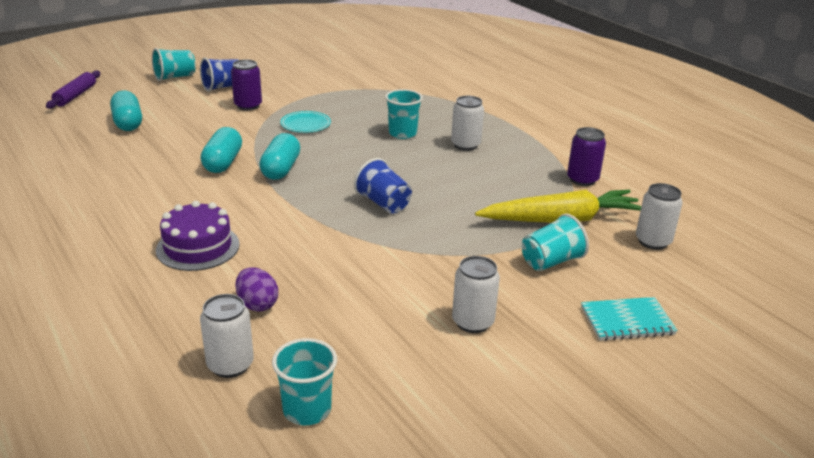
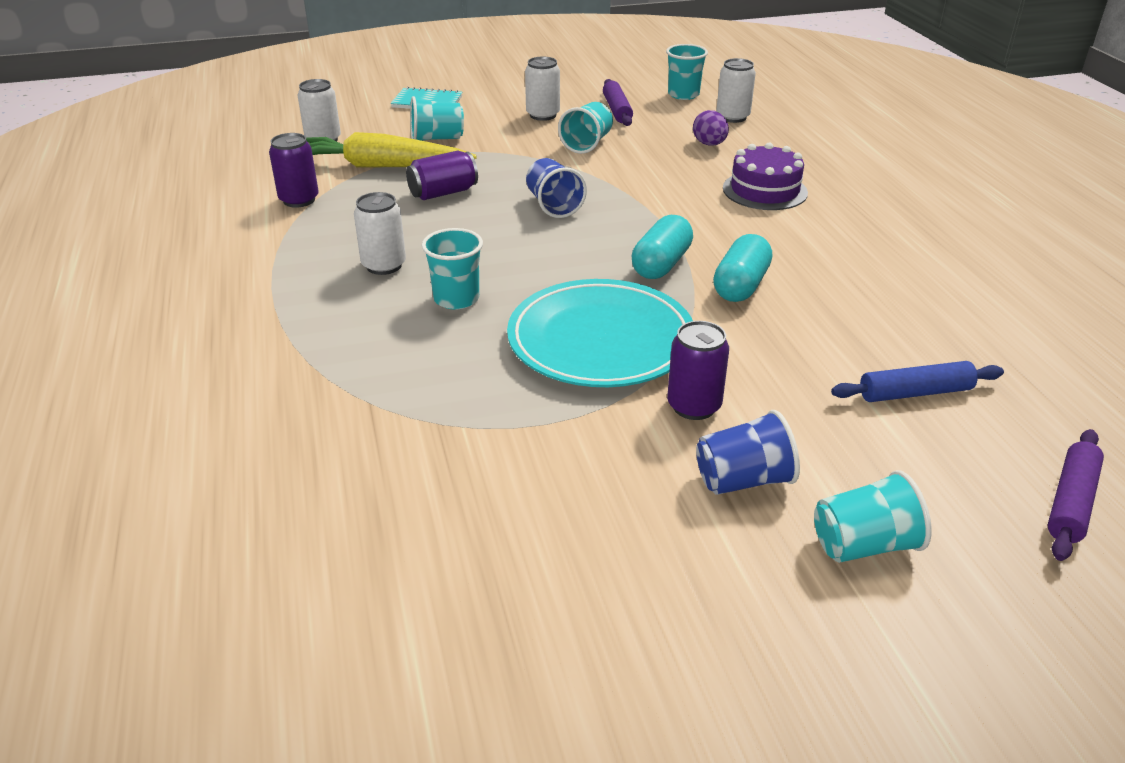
camera: 160 degrees left, 5 degrees up
turquoise capsule [110,90,142,131] -> blue rolling pin [831,361,1004,402]
turquoise plate [280,111,331,133] -> turquoise plate [507,279,693,387], size x2.15
none -> purple can [406,151,478,200]
none -> turquoise cup [558,102,613,154]
none -> purple rolling pin [603,79,633,126]

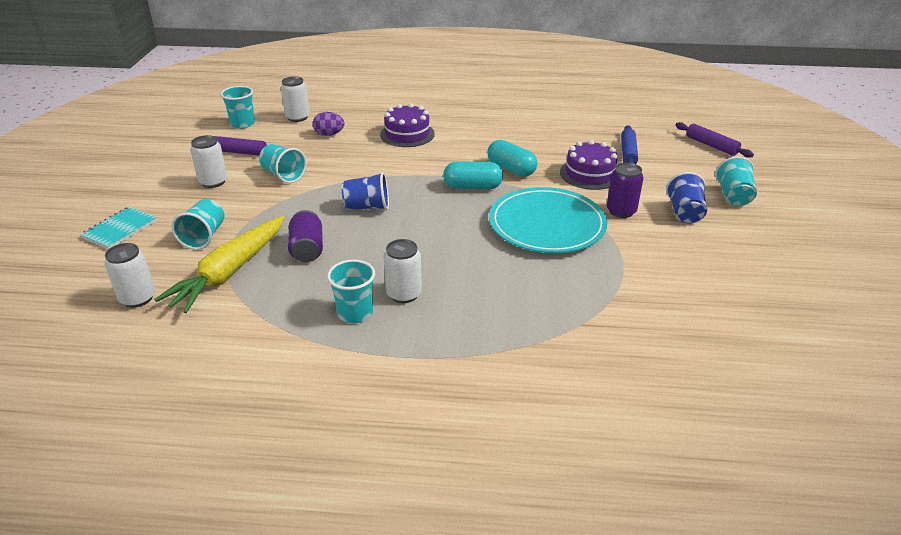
camera: 70 degrees left, 0 degrees up
purple can [269,133,319,208] -> none
turquoise cup [422,228,483,310] -> turquoise cup moved to [327,259,375,323]
turquoise capsule [632,215,693,279] -> turquoise capsule turned 45 degrees counterclockwise [443,161,503,189]
none -> purple cake [560,140,618,190]

